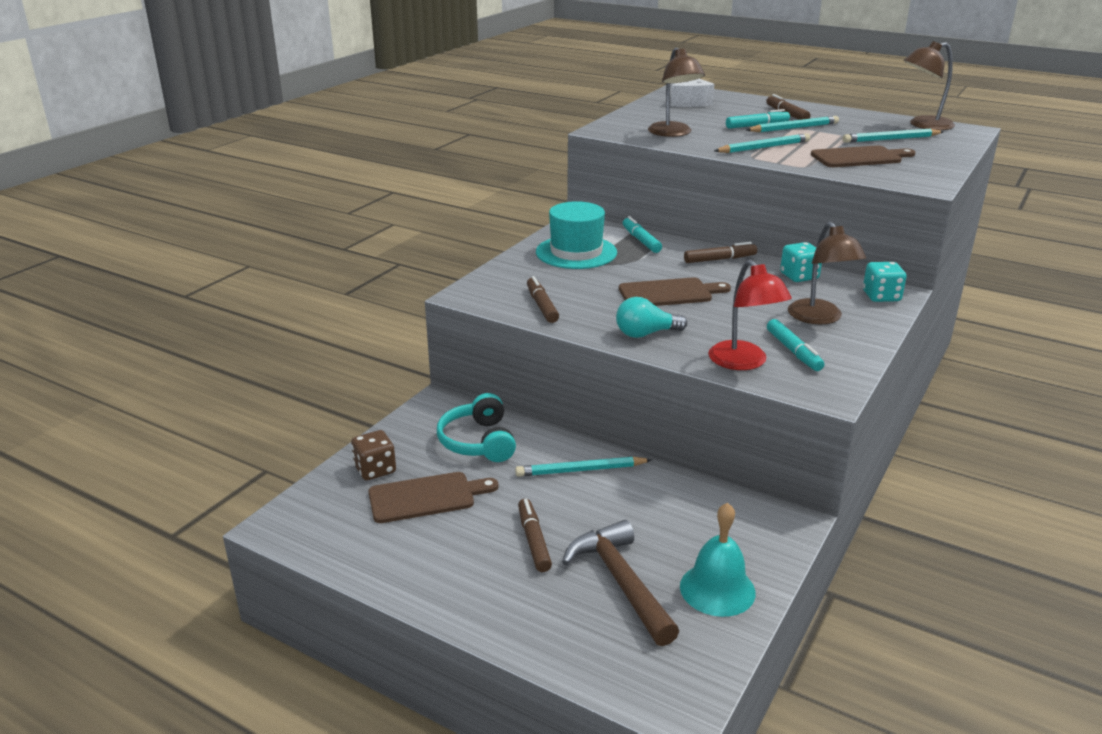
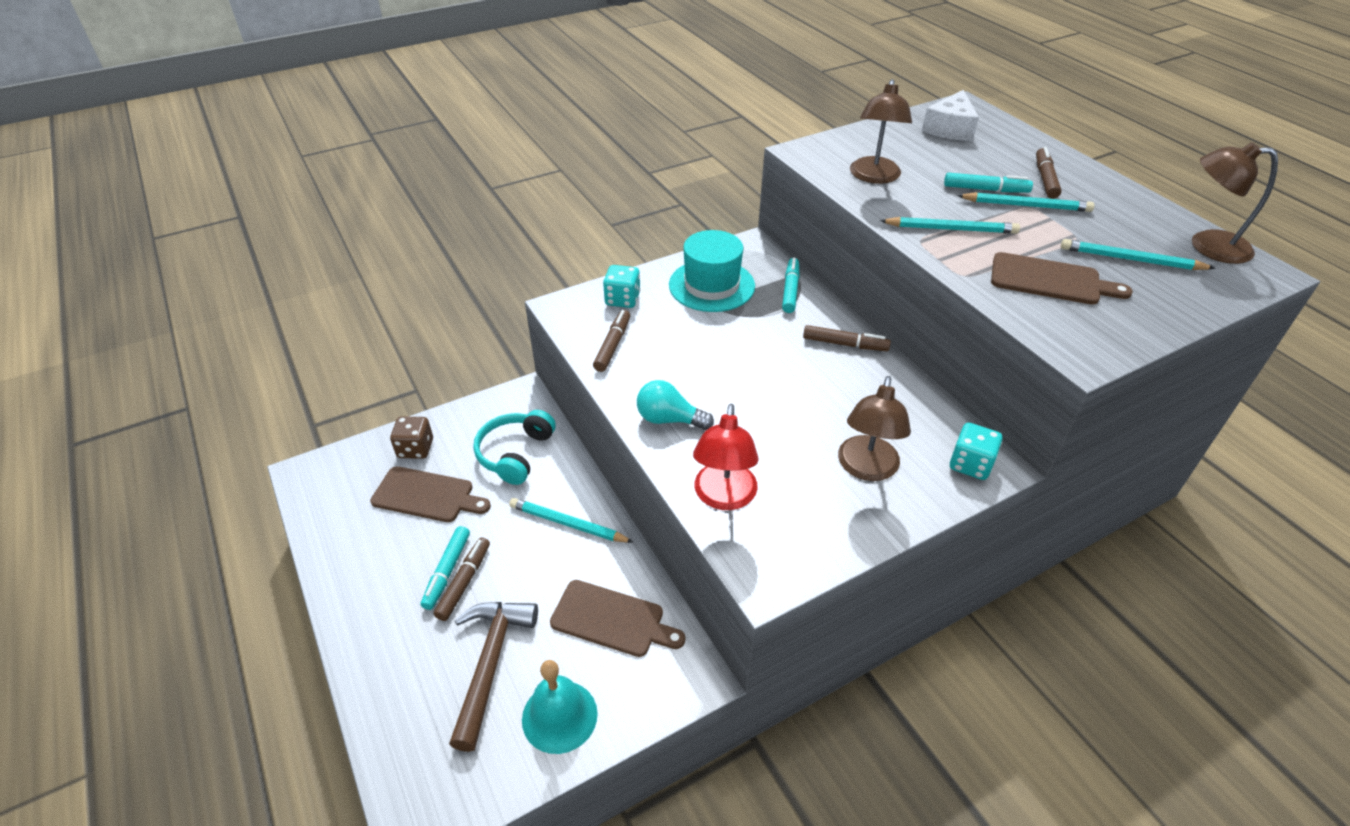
camera: 30 degrees right, 15 degrees up
brown cutting board [619,277,731,306] -> brown cutting board moved to [550,580,685,657]
turquoise marker [767,319,824,371] -> turquoise marker moved to [421,526,470,610]
turquoise dice [780,242,822,282] -> turquoise dice moved to [603,265,640,308]

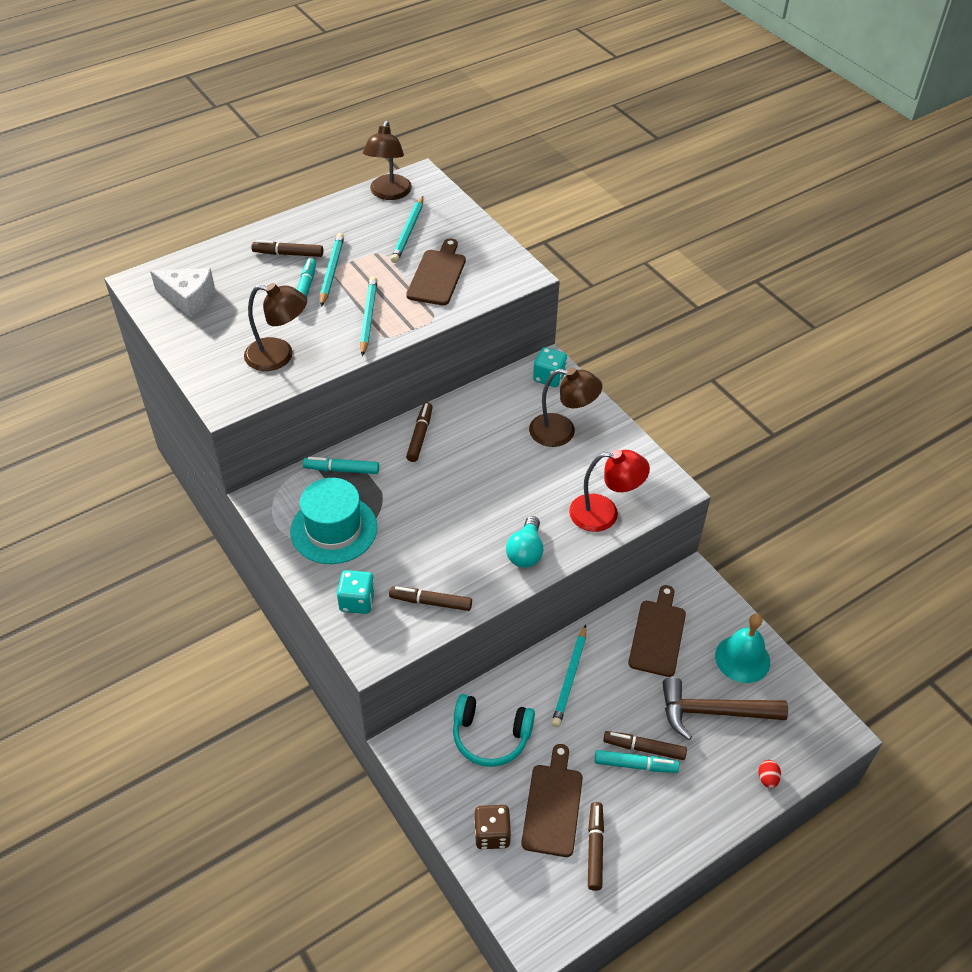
camera: 95 degrees left, 5 degrees up
none -> brown marker [588,802,604,891]
none -> red egg [758,760,781,788]

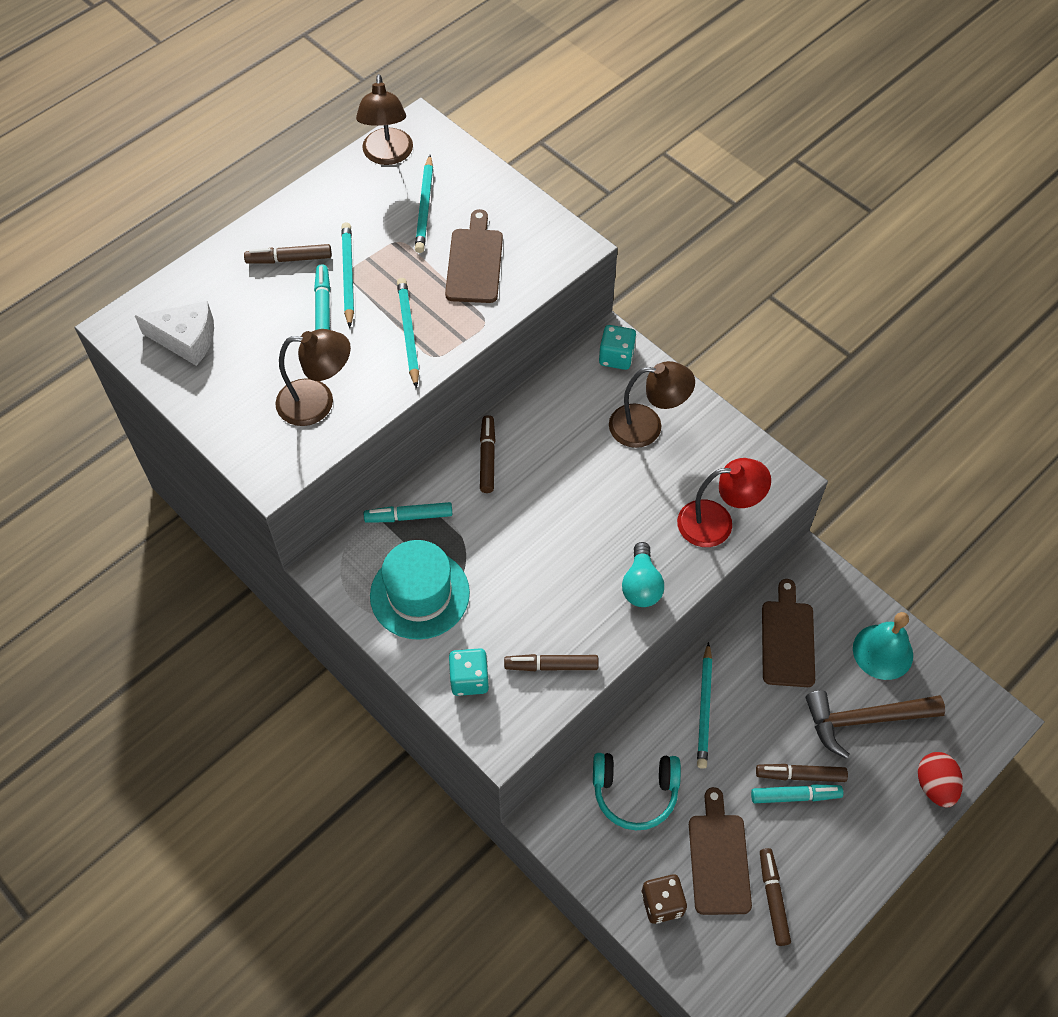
camera: 10 degrees left, 10 degrees up
red egg [758,760,781,788] -> red egg [918,752,963,807], size x1.77

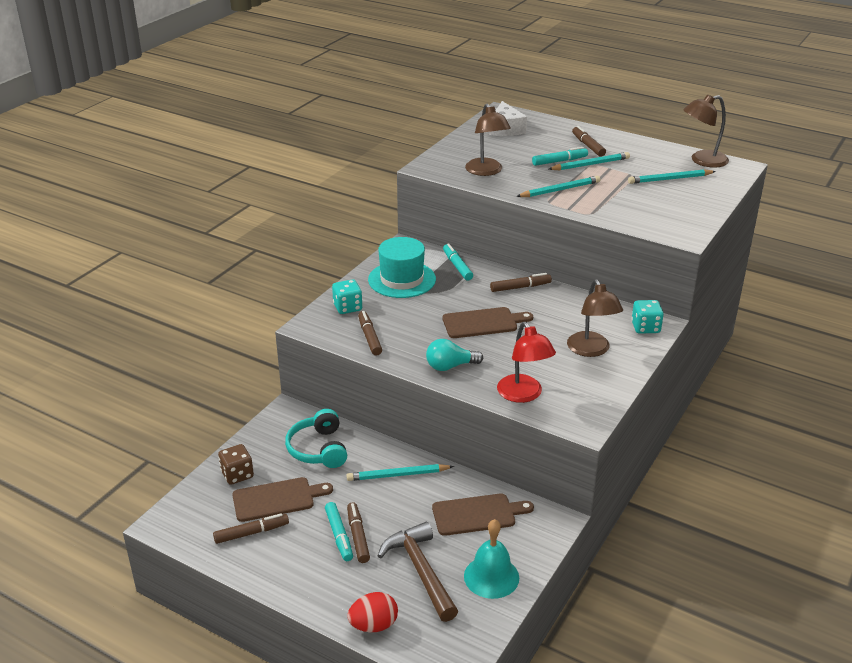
camera: 75 degrees right, 25 degrees down
brown cutting board [445,209,503,303] -> brown cutting board moved to [442,307,533,338]

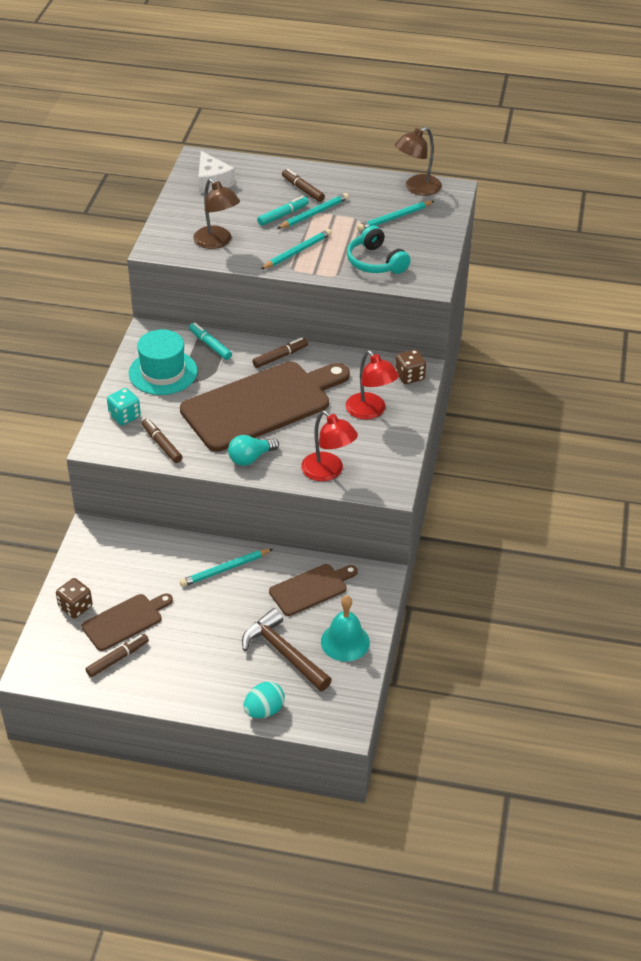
camera: 20 degrees left, 10 degrees up
turquoise headphones [285,409,347,468] -> turquoise headphones moved to [347,225,411,274]
turquoise marker [325,502,353,561] -> none
brown marker [347,502,370,563] -> none
red egg [347,592,398,632] -> turquoise egg [243,682,285,718]
brown cutting board [442,307,533,338] -> brown cutting board [180,362,350,452], size x2.02
brown lamp [567,279,623,357] -> red lamp [346,350,399,420]
turquoise dice [631,300,664,334] -> brown dice [395,349,426,384]

